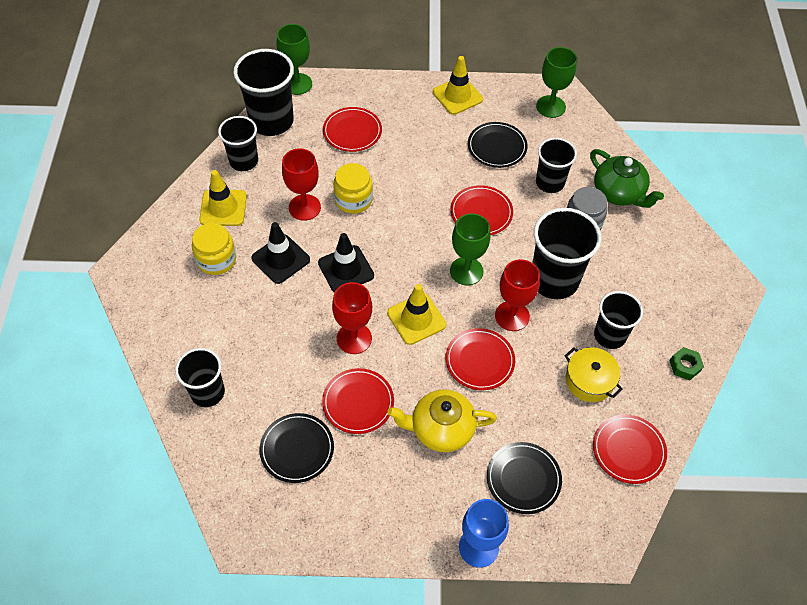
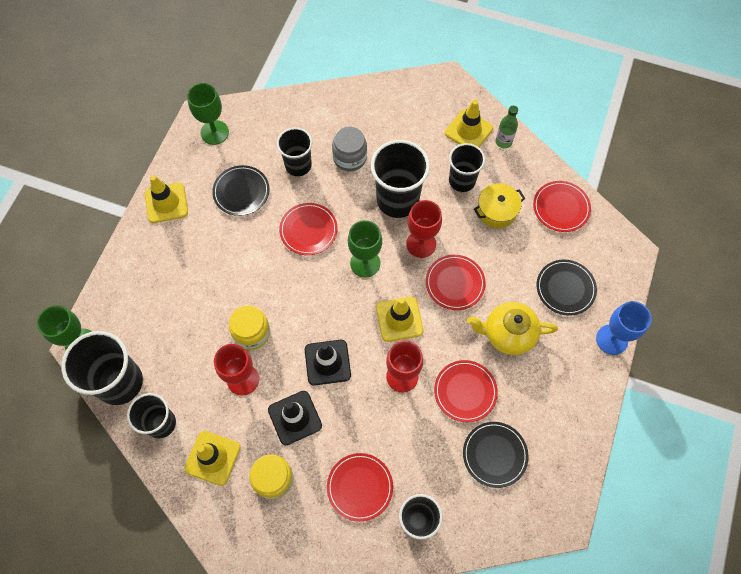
camera: 70 degrees left, 10 degrees up
red plate [323,107,382,152] -> red plate moved to [327,453,393,522]
yellow teapot [387,389,497,452] -> yellow teapot turned 75 degrees clockwise [467,302,558,355]
green teapot [590,149,664,208] -> none
green nut [670,347,704,380] -> green bottle [496,106,518,148]
none -> yellow traffic cone [445,100,493,147]

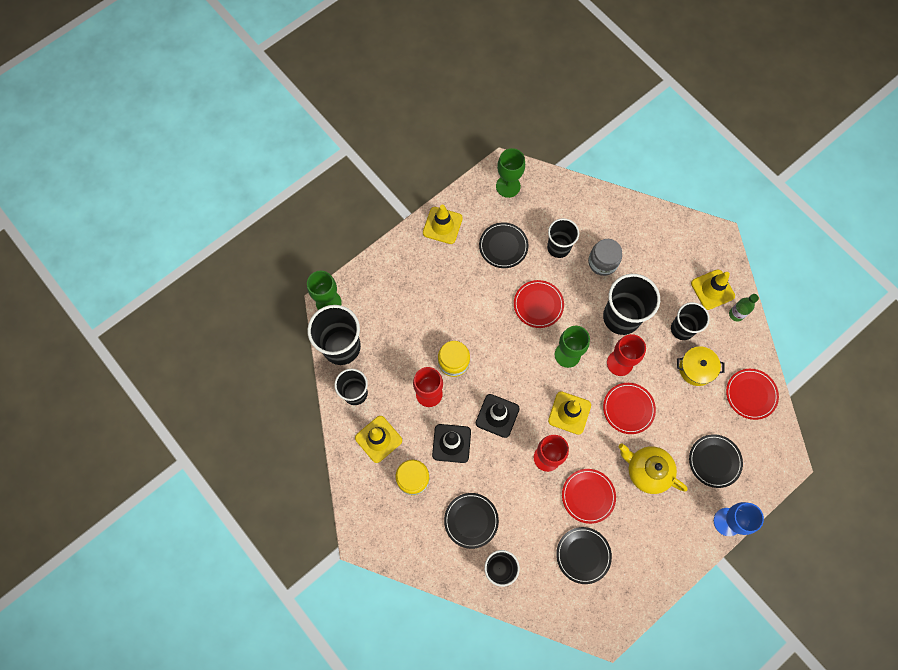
camera: 30 degrees right, 5 degrees up
red plate [327,453,393,522] -> black plate [444,493,499,549]

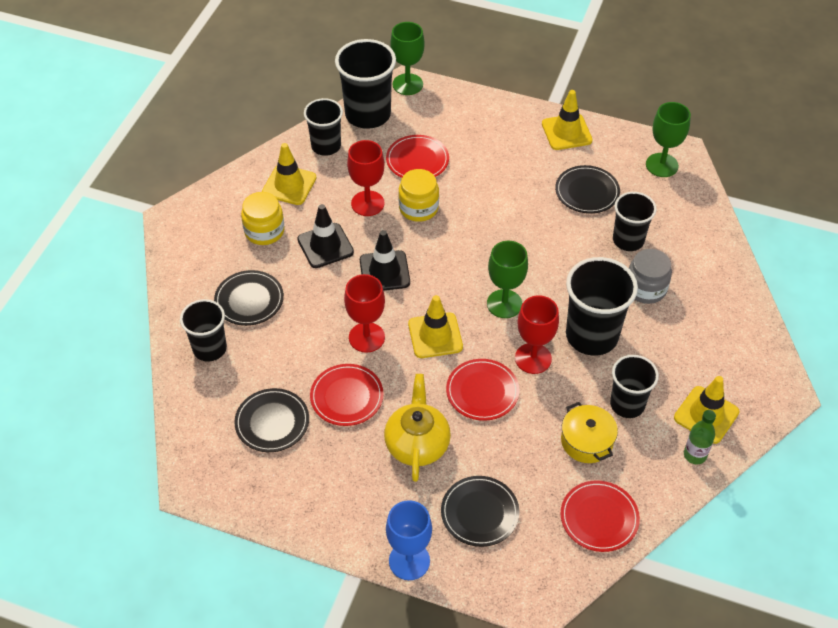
camera: 60 degrees right, 20 degrees down
red plate [514,280,564,328] -> red plate moved to [386,135,449,178]

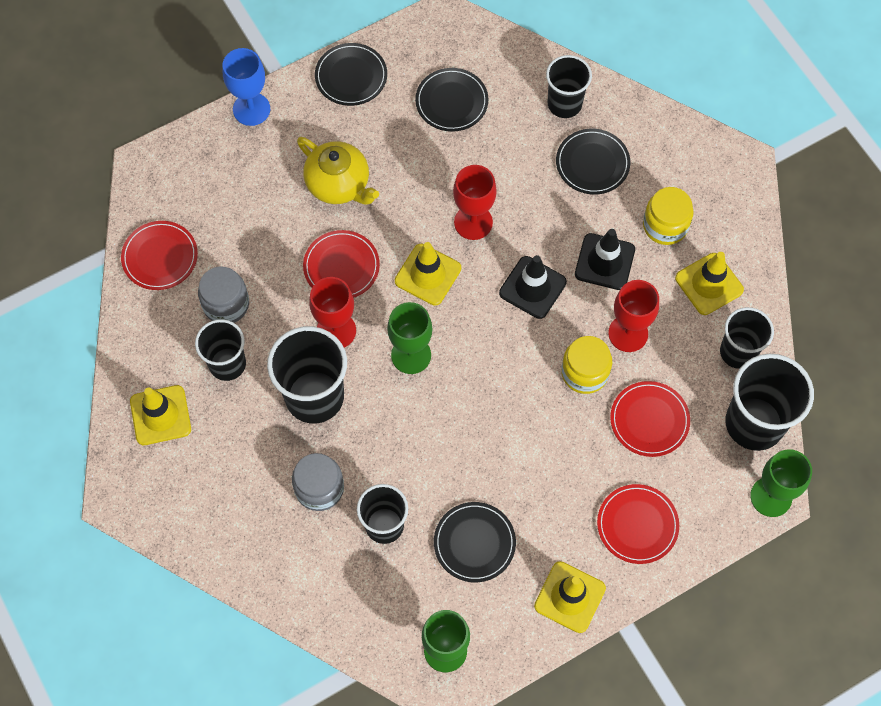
camera: 130 degrees right, 15 degrees up
red plate [310,364,384,426] -> red plate moved to [597,484,679,564]
black plate [441,476,519,547] -> black plate moved to [315,43,387,106]
yellow pot [561,402,618,463] -> grey jar [198,267,249,323]
green bottle [684,410,716,464] -> none

